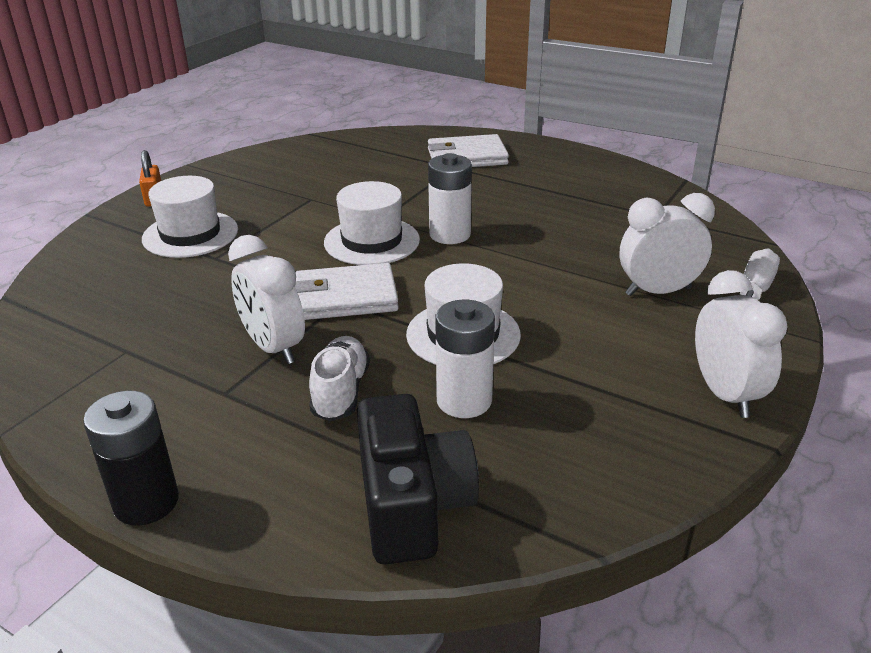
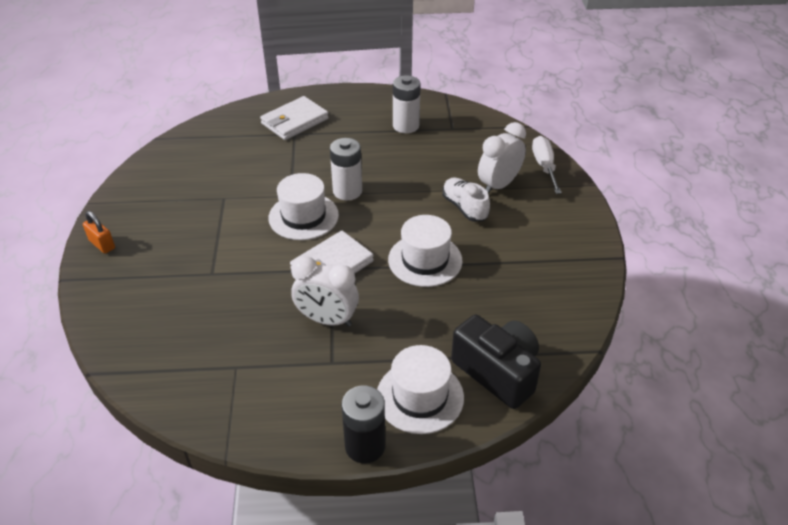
camera: 35 degrees left, 10 degrees up
white hat [142,176,238,258] -> white hat moved to [377,345,464,434]
white shoe [309,336,370,421] -> white shoe moved to [442,177,490,222]
white battery [435,300,495,418] -> white battery moved to [393,75,421,133]
white clock [695,270,787,418] -> none

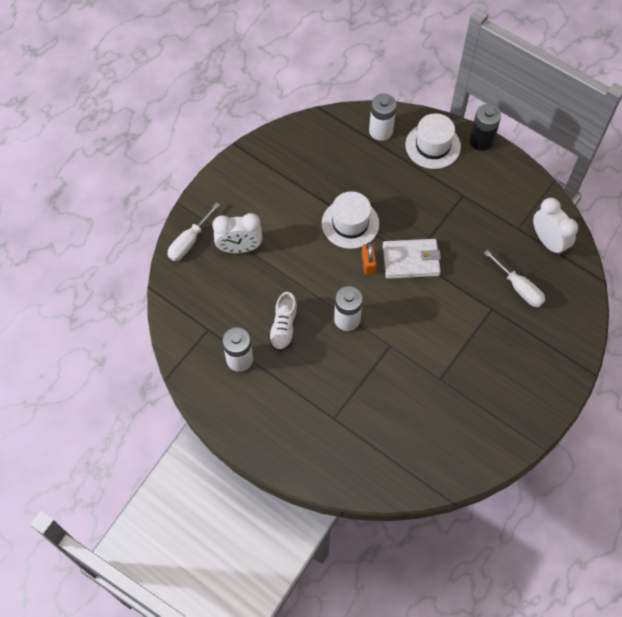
camera: 140 degrees left, 20 degrees up
orange padlock [83,211,115,254] -> orange padlock moved to [361,242,376,275]
white wallet [260,96,329,140] -> none
white hat [269,173,339,240] -> none
white clock [291,256,359,327] -> white clock moved to [533,198,578,256]
white shoe [442,177,490,222] -> white shoe moved to [269,292,298,351]
black camera [451,315,541,409] -> white battery [369,94,397,141]
none -> white screwdriver [484,250,545,307]

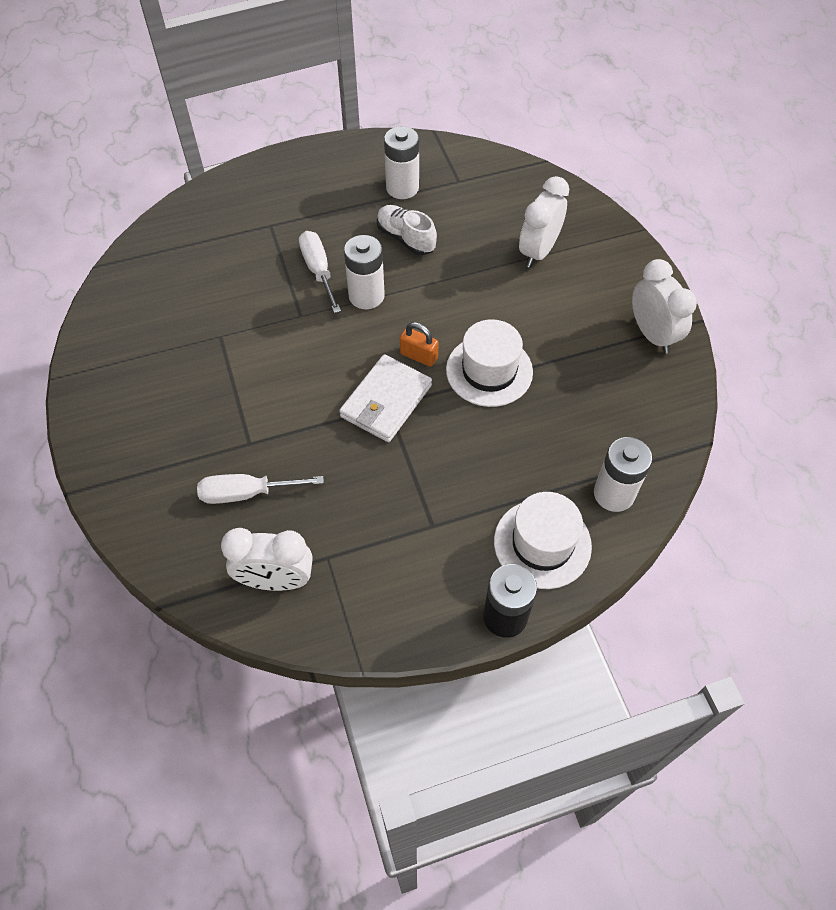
camera: 125 degrees right, 5 degrees down
white screwdriver [167,203,220,261] -> white screwdriver moved to [299,231,341,313]
none -> white clock [632,259,697,354]

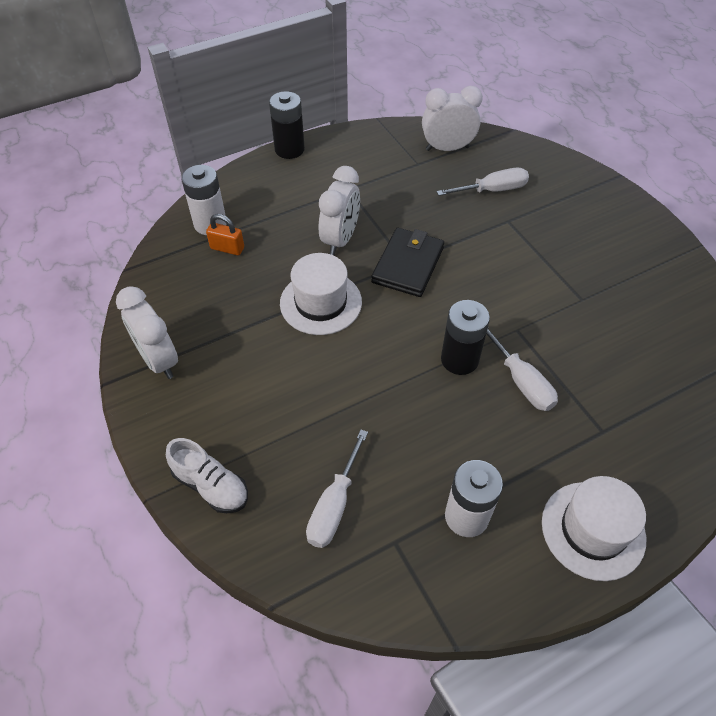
camera: 170 degrees right, 5 degrees down
white wallet [339,354,432,442] -> black wallet [371,228,444,297]
white battery [344,235,385,309] -> black battery [441,300,490,375]
white shoe [377,205,437,255] -> white shoe moved to [166,438,248,513]
orange padlock [400,322,439,367] -> orange padlock moved to [206,214,244,255]
white hat [494,492,592,589] -> white hat moved to [542,476,646,581]
white clock [519,176,569,268] -> white clock moved to [319,166,360,255]
none -> white screwdriver [306,430,368,548]

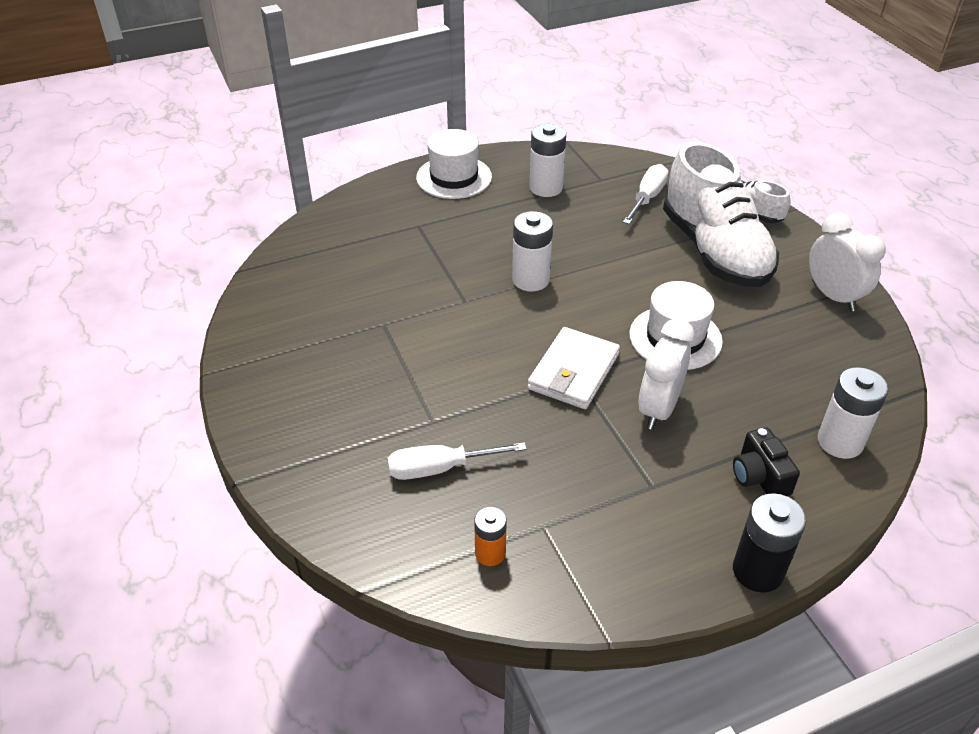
camera: 175 degrees left, 10 degrees down
orange padlock [206,214,244,255] -> none
black wallet [371,228,444,297] -> white wallet [528,327,620,409]
white clock [422,86,483,151] -> orange battery [474,507,507,566]
black battery [441,300,490,375] -> white battery [512,211,553,291]
white screwdriver [486,329,558,411] -> none
none -> white shoe [663,142,779,287]
none -> black camera [733,428,800,496]

